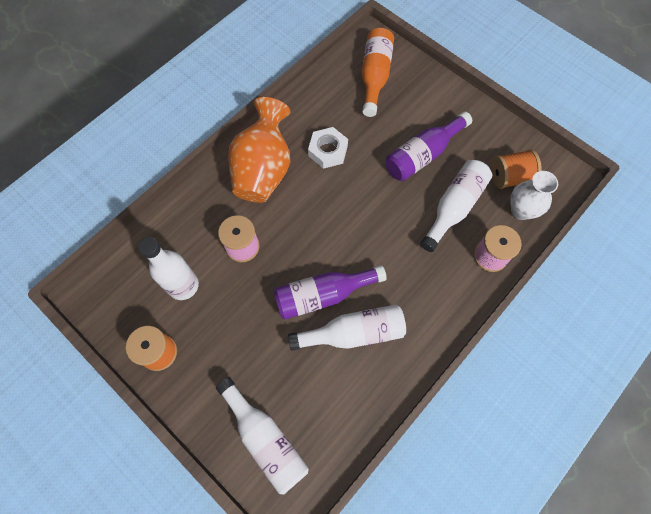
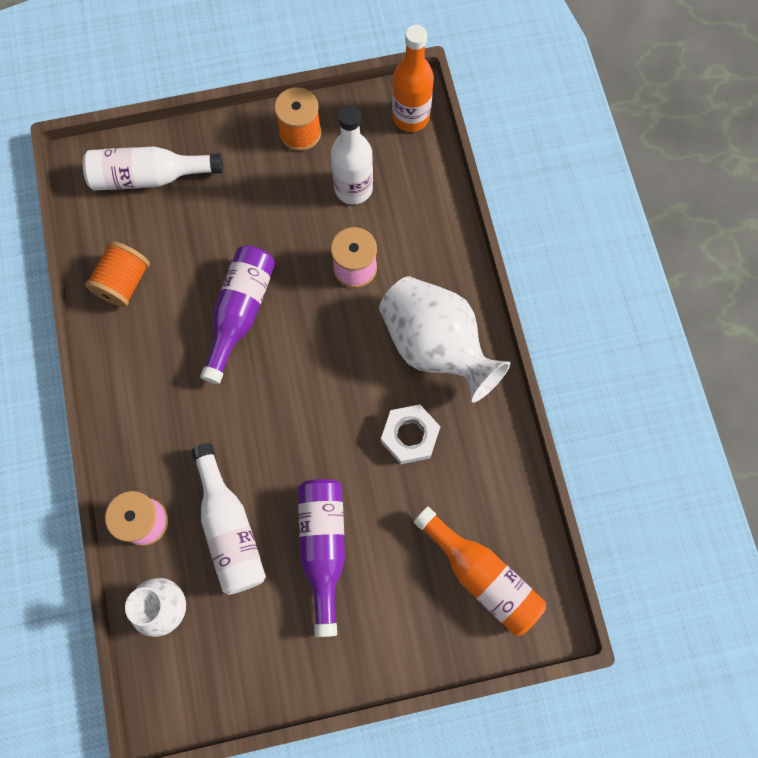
camera: 125 degrees right, 5 degrees up
orange vase [228,97,291,203] -> white vase [379,276,510,403]
white bottle [288,305,406,351] -> none
orange spool [491,149,542,189] -> orange spool moved to [85,241,150,307]
none -> orange bottle [392,25,434,132]

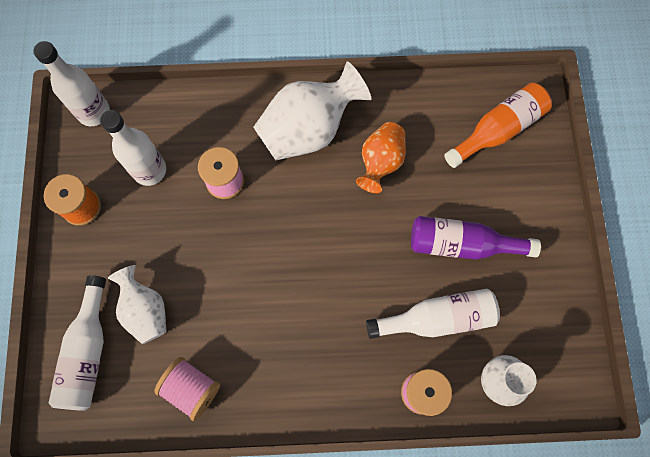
camera: 80 degrees left, 0 degrees up
orange spool [85,241,150,307] -> pink spool [154,357,220,421]
purple bottle [200,245,275,384] -> none
white nut [381,405,440,464] -> orange vase [356,122,406,193]
orange bottle [392,25,434,132] -> white bottle [33,41,110,126]
none -> white vase [108,265,167,344]

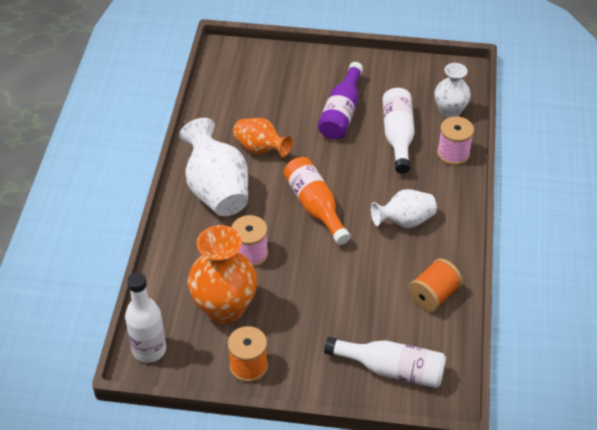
camera: 80 degrees left, 25 degrees down
white bottle [100,110,166,186] -> orange vase [188,225,257,324]
white vase [108,265,167,344] -> white vase moved to [371,189,437,228]
pink spool [154,357,220,421] -> orange spool [408,258,463,312]
orange bottle [444,83,552,168] -> orange bottle moved to [284,157,351,245]

